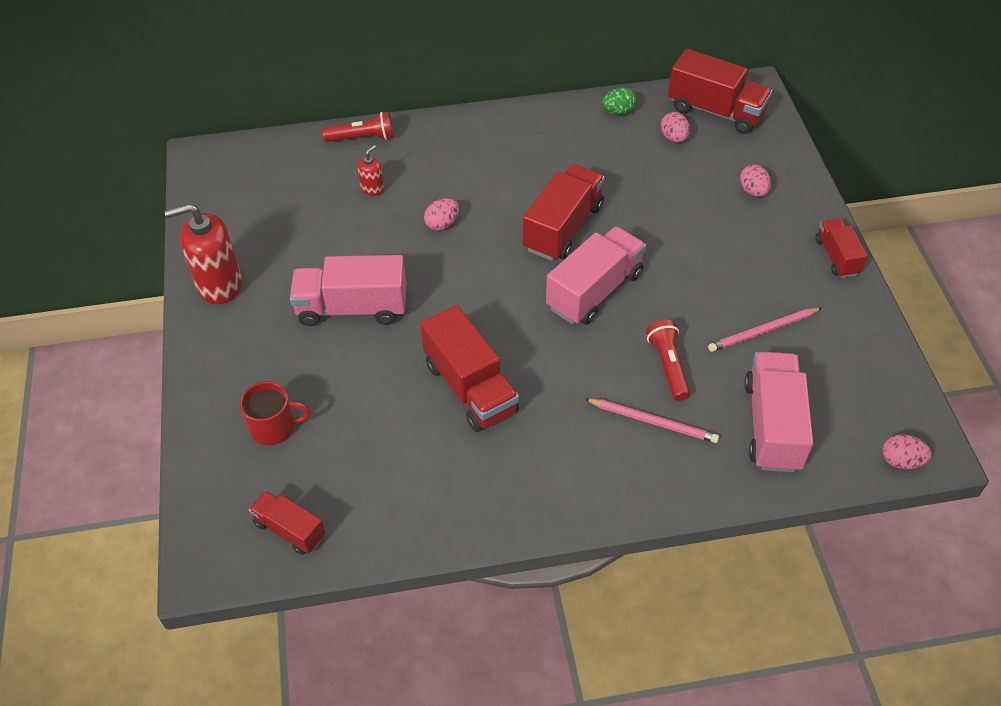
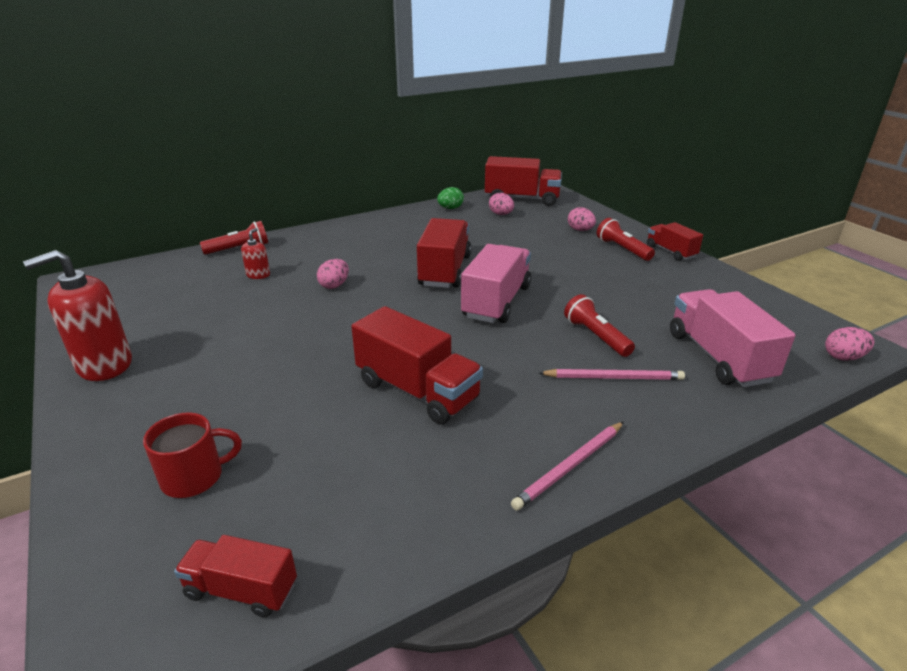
camera: 20 degrees left, 20 degrees down
pink truck [290,255,406,326] -> none
pink pencil [708,308,822,352] -> pink pencil moved to [511,422,624,510]
none -> red flashlight [597,218,655,261]

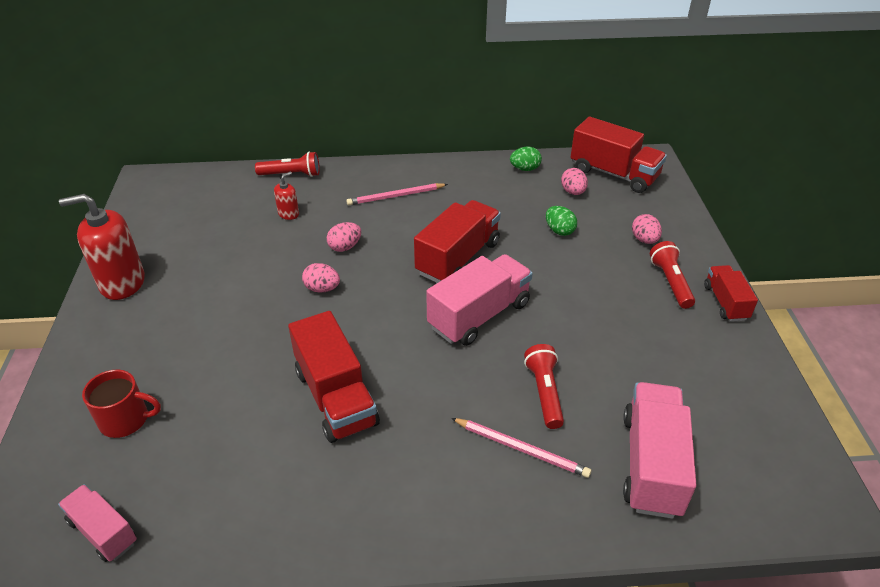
camera: 25 degrees right, 10 degrees up
red truck [174,535,297,618] -> pink truck [58,484,137,562]
pink pencil [511,422,624,510] -> pink pencil moved to [346,183,448,205]
pink egg [825,327,875,361] -> pink egg moved to [302,263,340,292]
none -> green egg [546,206,577,236]

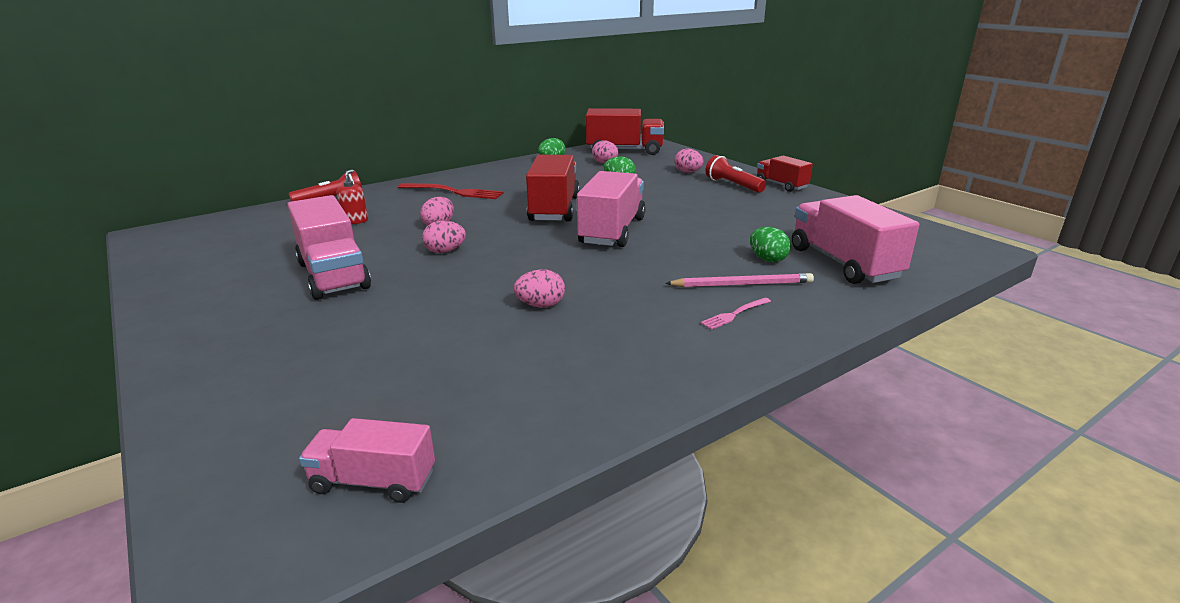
camera: 30 degrees left, 15 degrees down
red soap dispenser [59,194,145,300] -> none
red mug [82,370,161,438] -> none
red truck [288,311,380,443] -> pink egg [514,269,565,307]
pink pencil [346,183,448,205] -> red fork [398,183,504,199]
red flashlight [524,344,564,429] -> none
none -> pink truck [288,195,371,300]
none -> pink fork [700,298,771,330]
none -> green egg [750,227,791,262]

